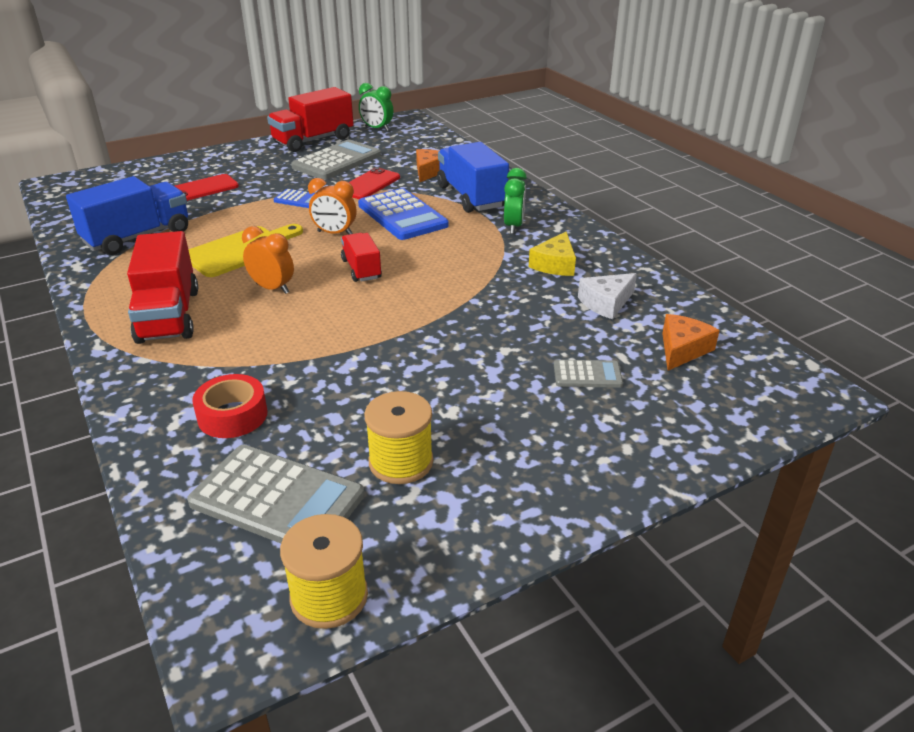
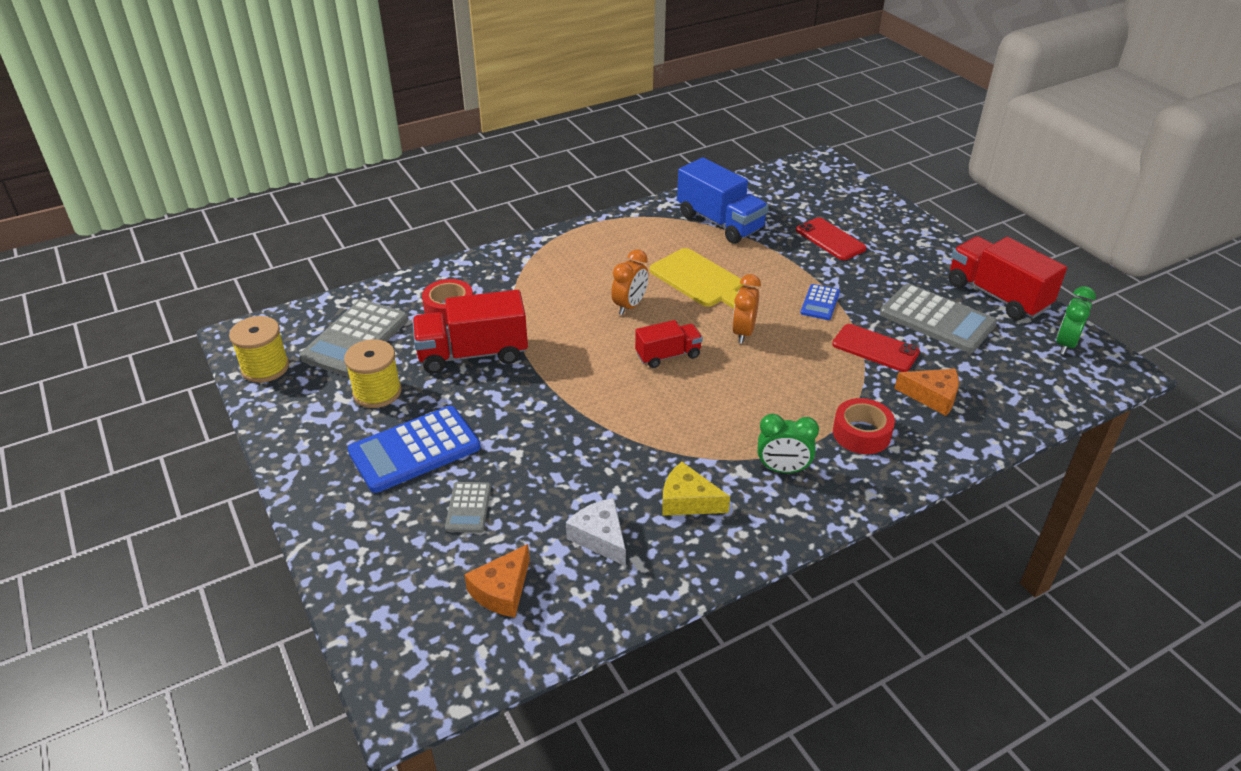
camera: 90 degrees right, 5 degrees up
red truck [127,231,198,344] -> red truck moved to [412,290,528,374]
blue calculator [358,188,449,240] -> blue calculator moved to [347,406,481,493]
blue truck [437,142,509,213] -> red tape [833,398,895,454]
orange cheese [662,314,720,371] -> orange cheese turned 90 degrees clockwise [464,544,530,617]

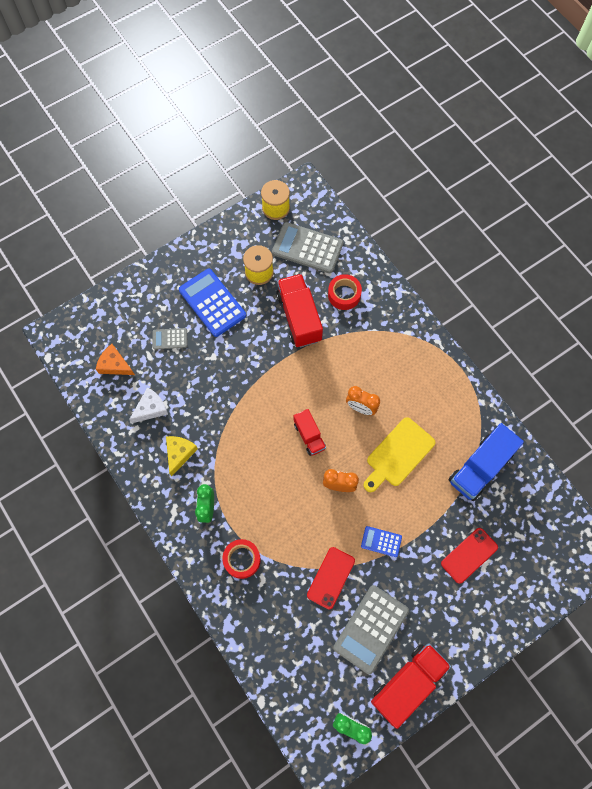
camera: 85 degrees right, 30 degrees up
orange cheese [894,369,959,416] -> none

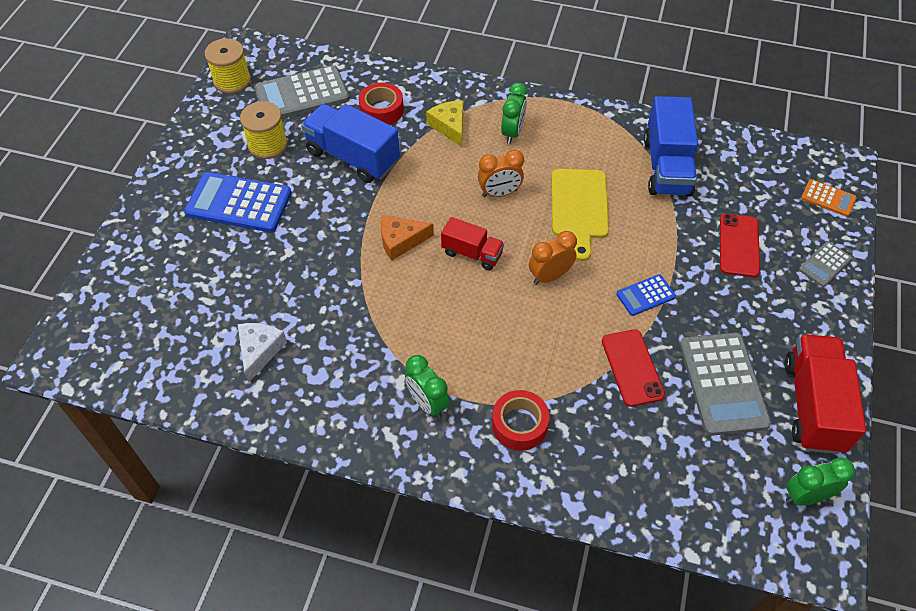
camera: 40 degrees left, 15 degrees down
orange cheese [96,344,135,375] -> orange cheese moved to [381,215,434,261]
grey calculator [153,328,187,349] -> grey calculator moved to [799,241,852,287]
yellow cheese [166,436,198,477] -> yellow cheese moved to [426,100,463,147]
red truck [276,274,323,347] -> blue truck [301,104,400,183]
none -> green clock [501,83,527,144]
none -> orange calculator [801,179,857,217]

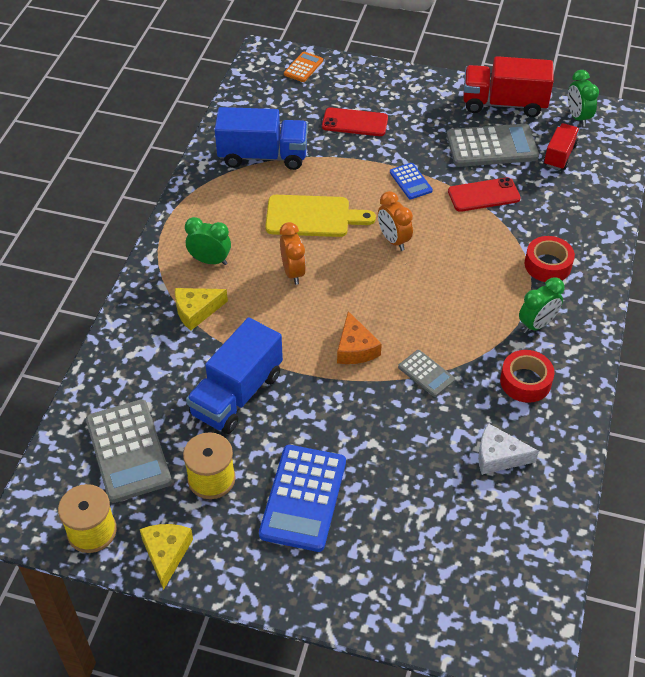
camera: 90 degrees left, 5 degrees down
red tape [359,83,404,125] -> red tape moved to [500,350,555,403]
red truck [441,217,504,270] -> red truck moved to [544,123,580,170]
grey calculator [799,241,852,287] -> grey calculator moved to [398,350,455,397]
none -> yellow cheese [140,524,193,590]

